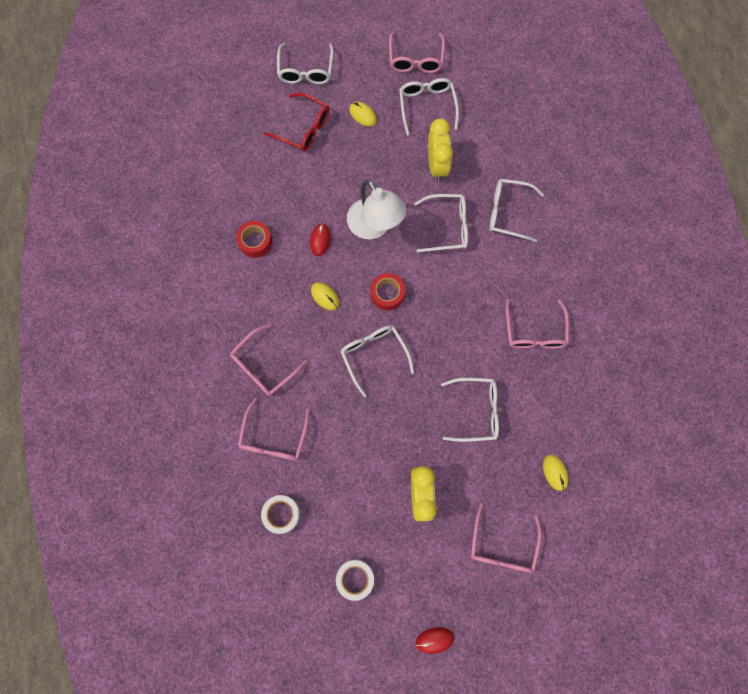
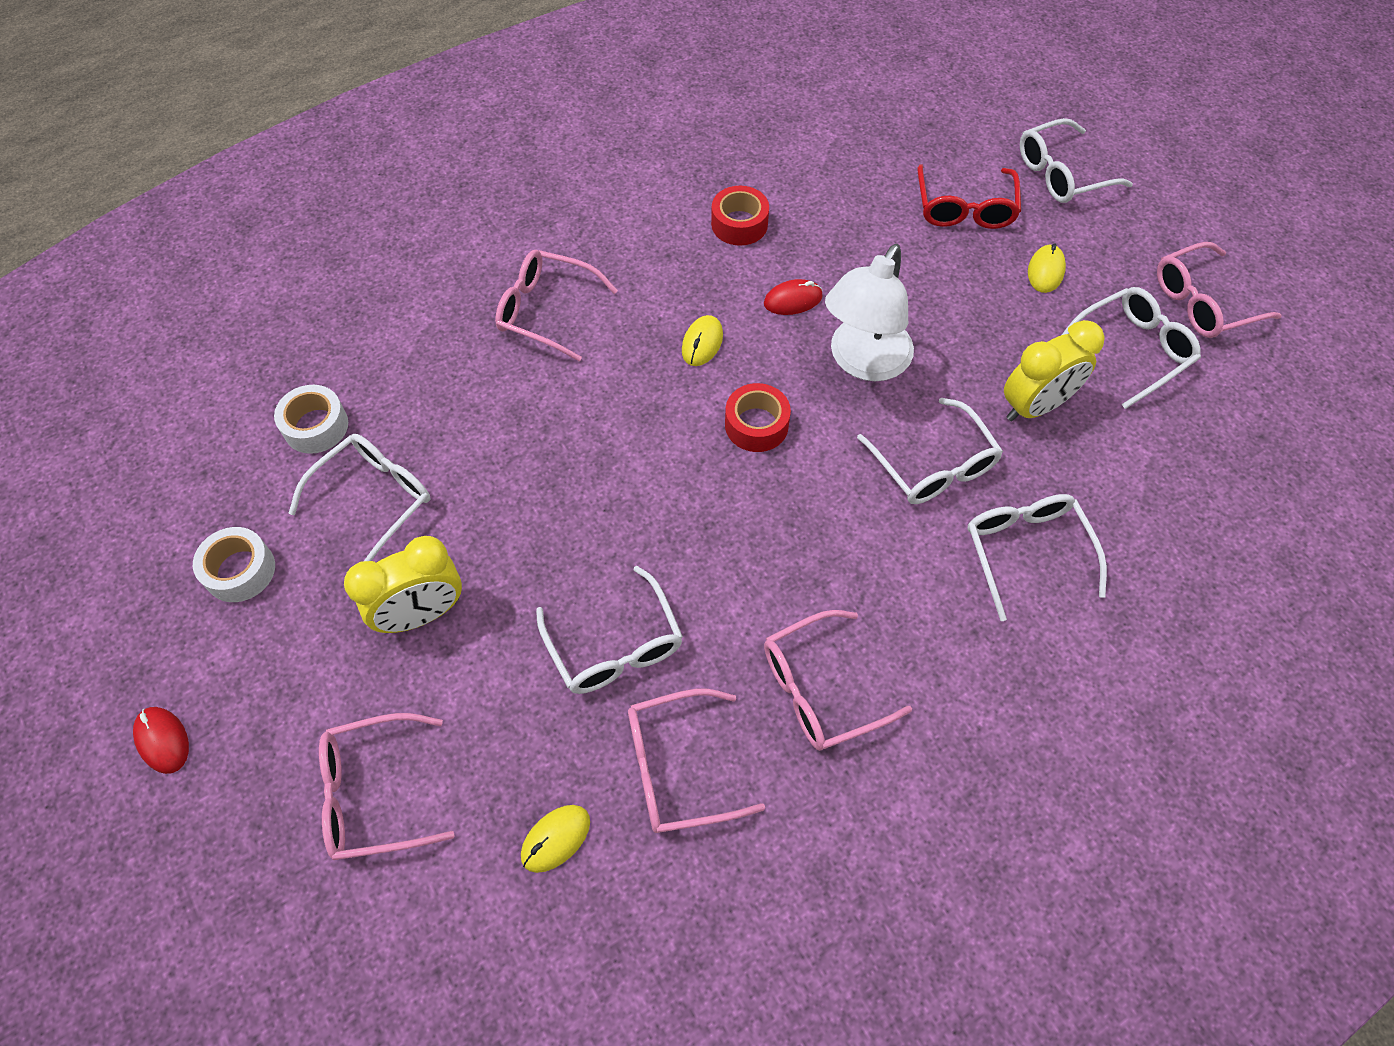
camera: 65 degrees right, 15 degrees down
pink glasses [238,398,310,460] -> pink glasses moved to [628,689,765,833]
white glasses [340,325,414,397] -> white glasses moved to [288,434,430,561]

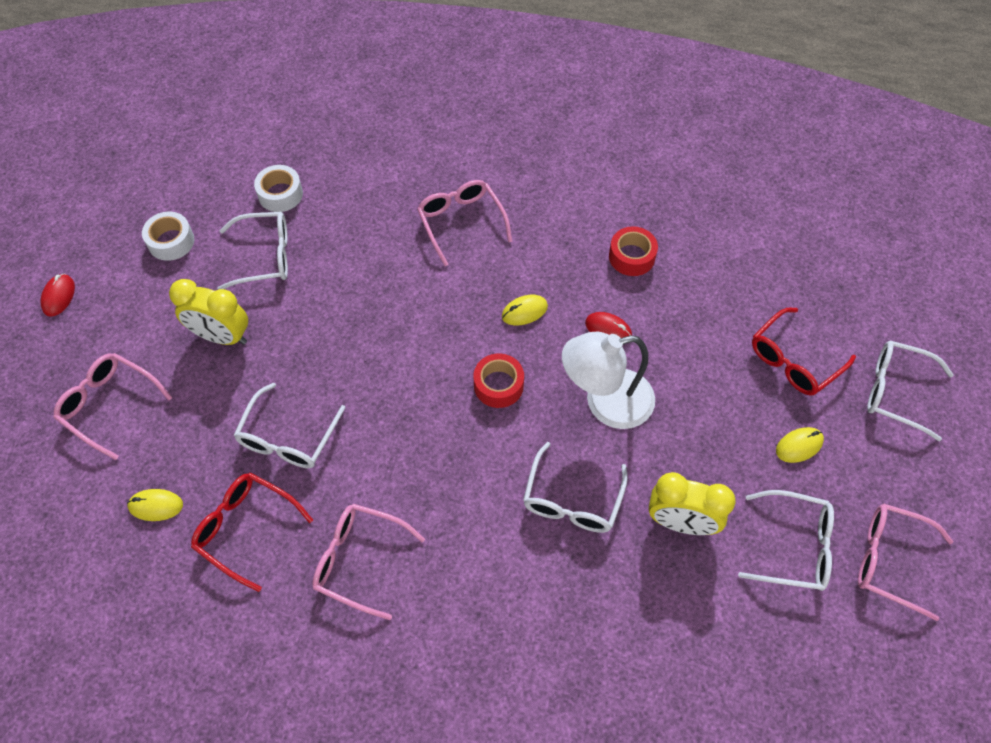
camera: 45 degrees right, 0 degrees up
pink glasses [628,689,765,833] -> red glasses [191,473,313,592]
white glasses [967,494,1107,621] -> none

